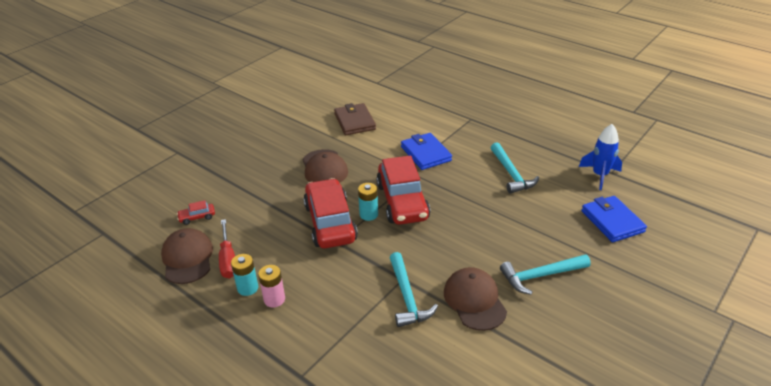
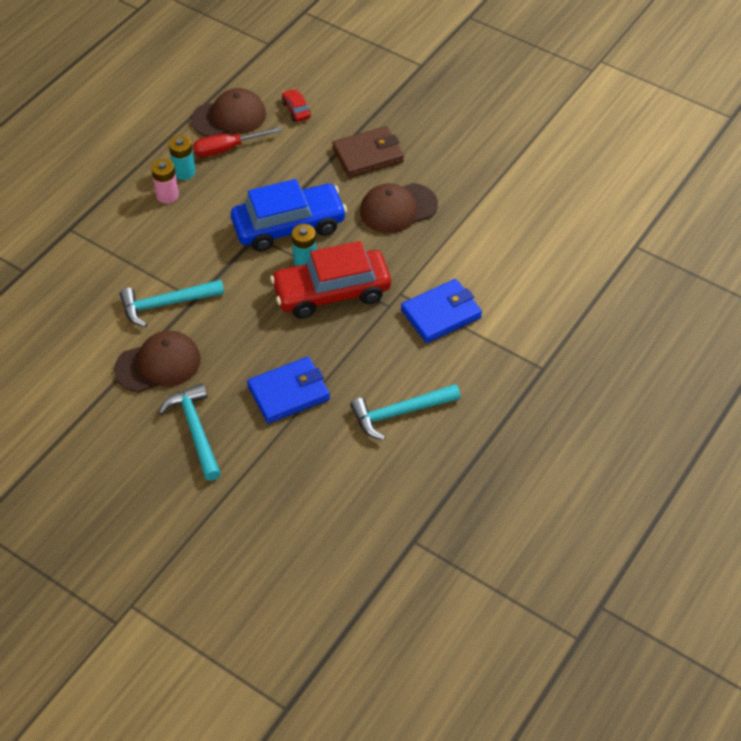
camera: 85 degrees right, 15 degrees up
red car [303,178,358,248] -> blue car [231,179,347,252]
brown wallet [334,103,376,135] -> brown wallet moved to [332,126,404,178]
blue rocket [579,124,622,190] -> none
blue wallet [581,196,647,242] -> blue wallet moved to [247,357,330,424]

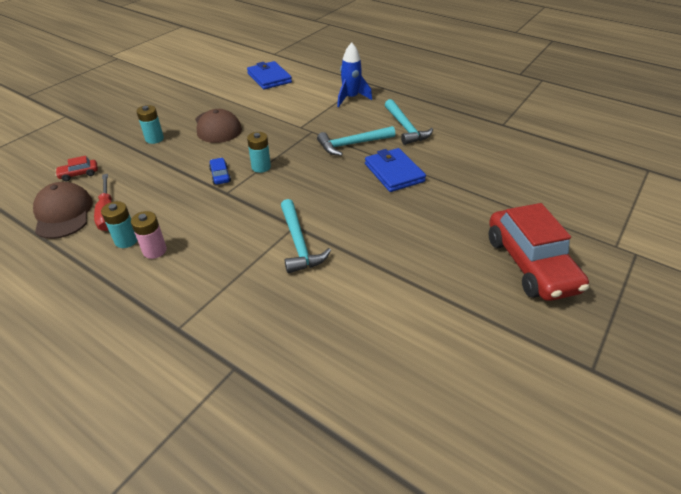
camera: 90 degrees left, 10 degrees down
brown cap [114,331,201,393] -> none
turquoise hammer [159,383,221,481] -> turquoise hammer moved to [317,126,395,156]
blue car [231,179,347,252] -> blue car [209,158,231,185], size x0.40
red car [270,241,391,319] -> red car moved to [489,203,589,301]
brown wallet [332,126,404,178] -> turquoise battery [136,105,164,144]
blue wallet [401,279,482,343] -> blue wallet moved to [247,61,292,89]
none -> blue rocket [337,43,372,107]

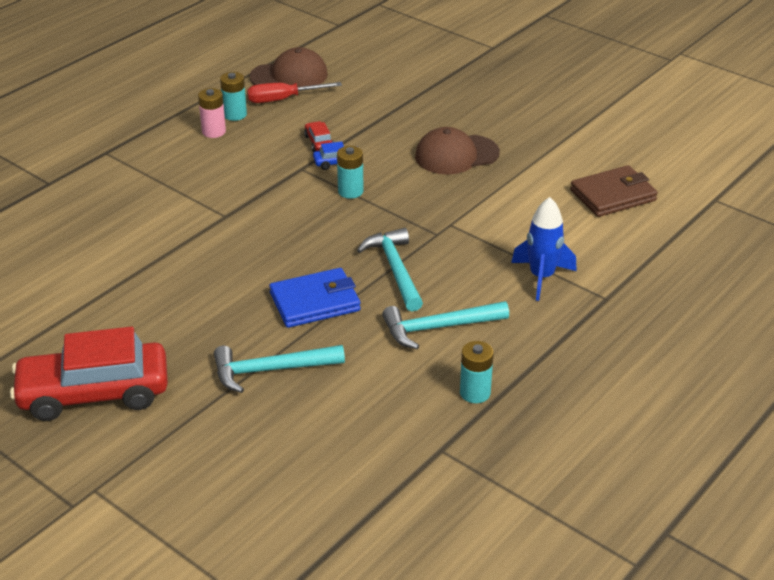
camera: 95 degrees right, 5 degrees down
red car [55,156,98,181] -> red car moved to [304,121,333,152]
turquoise battery [136,105,164,144] -> turquoise battery moved to [460,341,493,403]
blue wallet [247,61,292,89] -> brown wallet [570,165,658,217]
turquoise hammer [281,199,331,273] -> turquoise hammer moved to [214,345,345,393]

